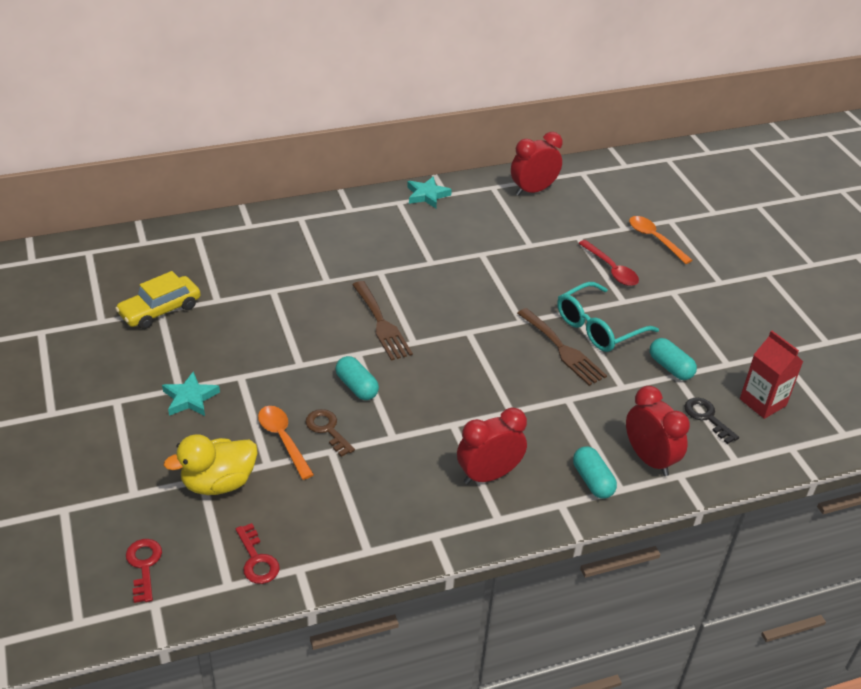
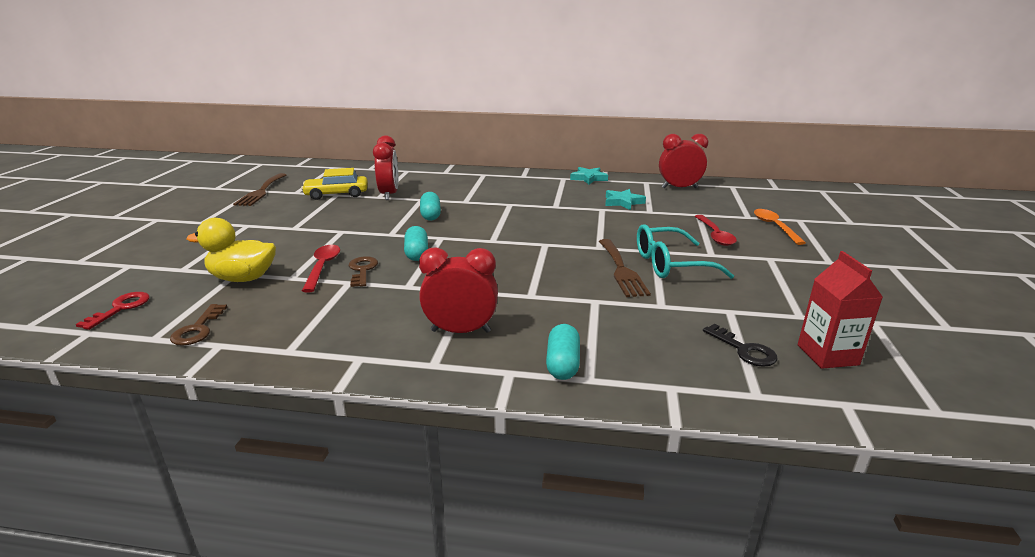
camera: 30 degrees right, 15 degrees down
turquoise star [162,371,220,416] -> turquoise star moved to [605,189,646,210]
red key [236,523,280,584] -> brown key [170,304,227,346]
orange spoon [258,406,314,480] -> red spoon [302,245,340,292]
brown fork [352,281,413,361] -> brown fork moved to [233,173,286,206]
red clock [626,386,690,476] -> red clock moved to [373,135,398,200]
turquoise capsule [650,338,697,380] -> turquoise capsule moved to [420,192,441,221]
black key [684,398,739,444] -> black key turned 150 degrees clockwise [703,324,777,367]

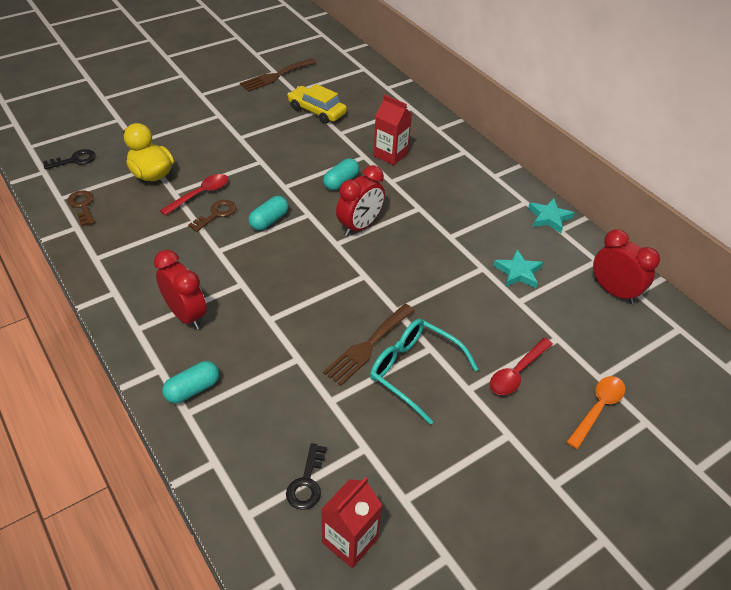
camera: 45 degrees right, 20 degrees up
red key [76,292,150,330] -> black key [43,149,96,170]
brown key [170,304,227,346] -> brown key turned 105 degrees clockwise [67,190,95,226]
red clock [373,135,398,200] -> red clock moved to [336,165,385,236]
none -> red carton [373,94,412,165]

